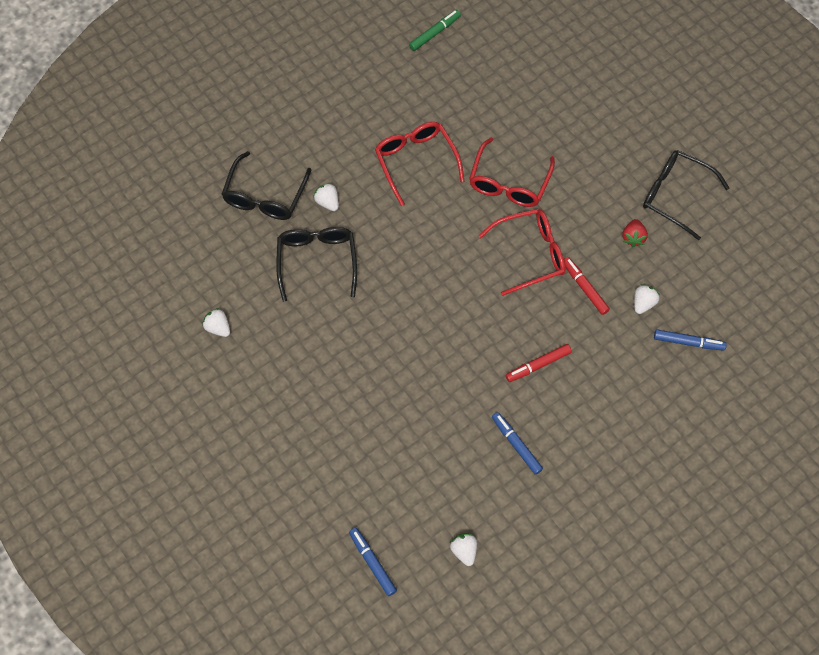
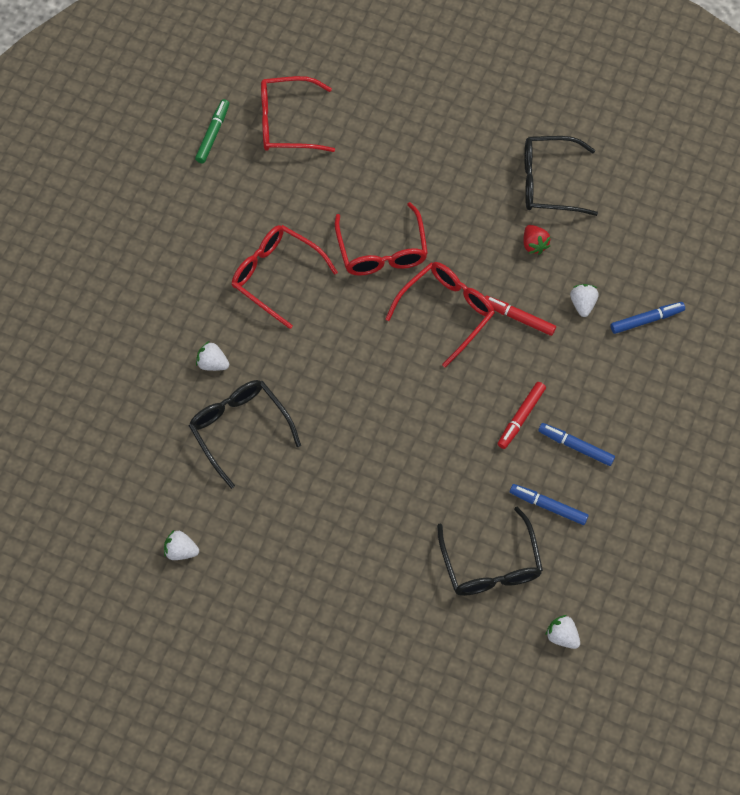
camera: 30 degrees left, 0 degrees up
black glasses [222,151,311,220] -> black glasses moved to [437,506,543,596]
blue marker [349,528,397,596] -> blue marker moved to [538,423,615,466]
none -> red glasses [261,76,335,152]

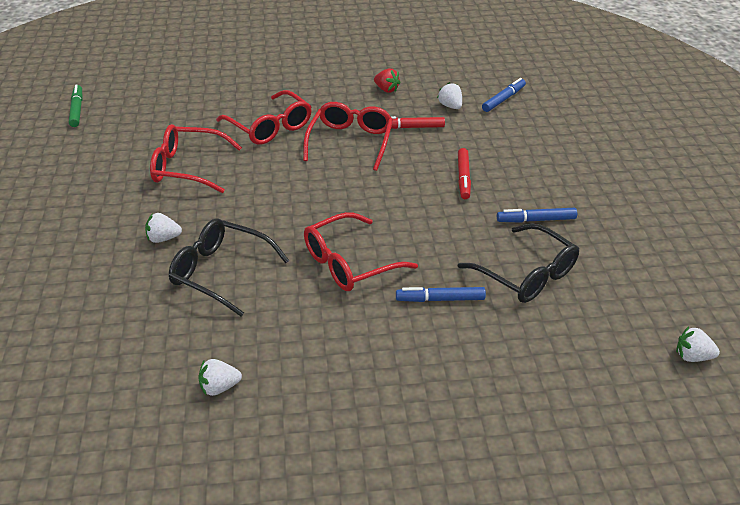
camera: 30 degrees left, 25 degrees down
red glasses [261,76,335,152] -> red glasses moved to [304,212,418,291]
black glasses [525,136,598,216] -> none
blue marker [538,423,615,466] -> blue marker moved to [396,287,486,302]
white strawberry [545,615,580,649] -> white strawberry moved to [676,326,720,362]

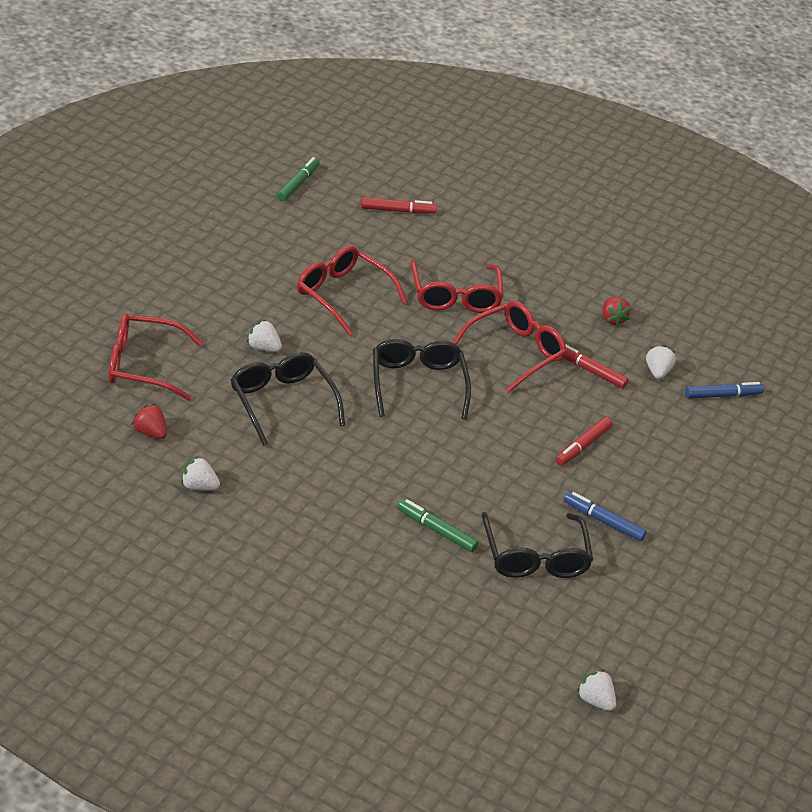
camera: 30 degrees right, 0 degrees up
red glasses [304,212,418,291] -> red glasses moved to [109,313,203,400]
blue marker [396,287,486,302] -> green marker [397,499,478,552]
none -> red strawberry [132,404,167,439]
none -> red marker [361,198,437,214]
none -> black glasses [373,339,471,420]

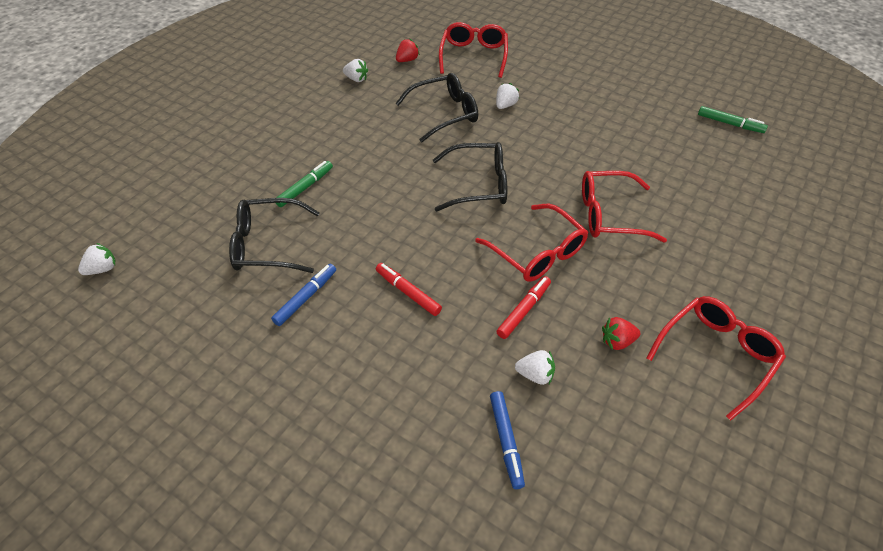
camera: 100 degrees right, 10 degrees up
white strawberry [181,457,220,491] -> white strawberry turned 90 degrees clockwise [343,59,368,82]
red glasses [297,246,407,336] -> red glasses moved to [646,296,786,421]
red marker [361,198,437,214] -> none

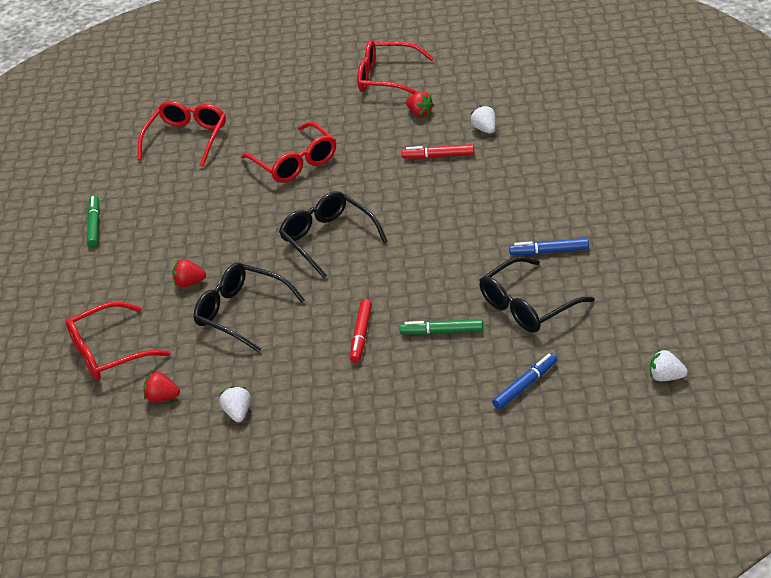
camera: 120 degrees left, 10 degrees down
black glasses [229,198,320,273] -> black glasses turned 90 degrees clockwise [480,256,595,333]
red marker [376,263,442,316] -> red marker moved to [350,299,372,363]
red glasses [475,204,588,282] -> red glasses moved to [137,101,226,167]
blue marker [490,391,525,489] -> blue marker moved to [492,353,558,410]
white strawberry [496,83,519,109] -> red strawberry [172,259,206,287]
green marker [698,106,768,133] -> green marker moved to [87,196,100,247]

